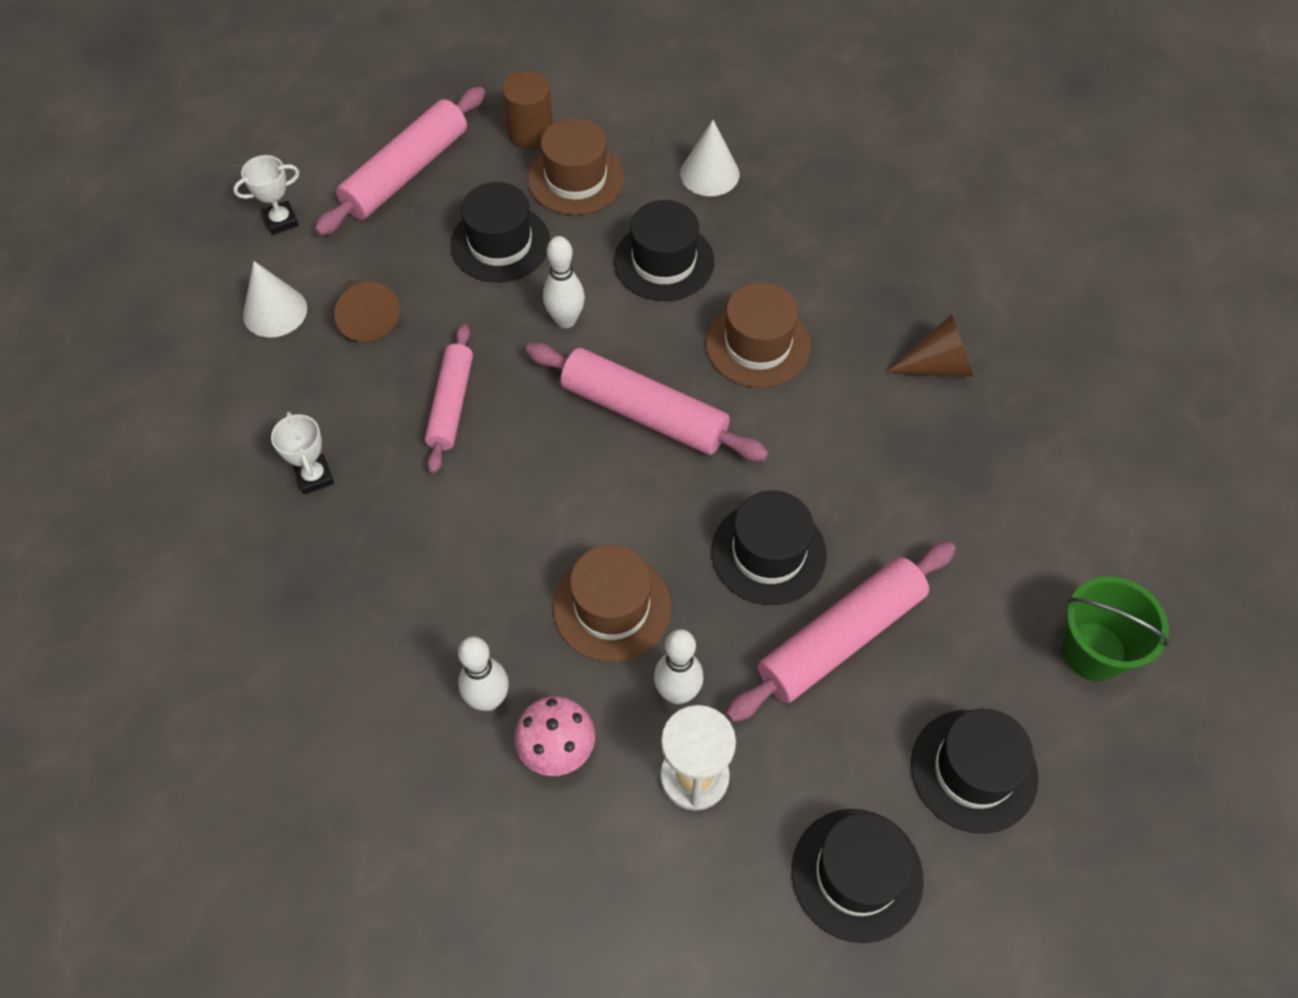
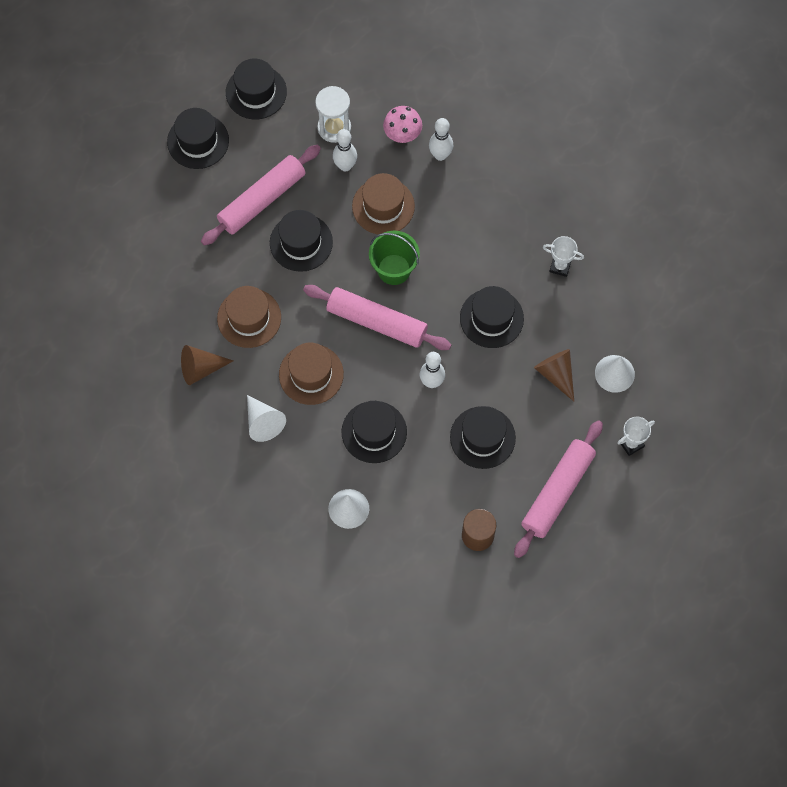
camera: 175 degrees right, 10 degrees up
white trophy [271,412,334,494] -> white trophy turned 45 degrees counterclockwise [543,236,584,277]
pink rolling pin [425,324,473,474] -> black hat [460,286,524,348]
brown hat [528,118,624,215] -> brown hat moved to [217,286,281,348]
green bucket [1062,576,1169,681] -> green bucket moved to [369,231,420,285]
none -> white cone [247,395,286,442]

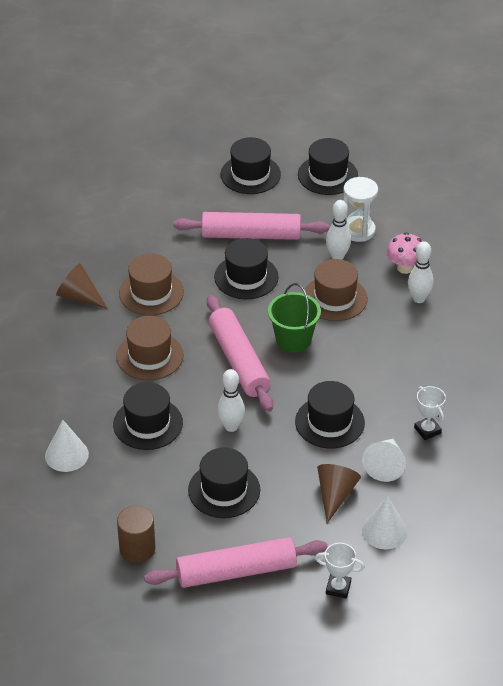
camera: 45 degrees right, 25 degrees down
white cone [247,395,286,442] -> white cone moved to [362,439,406,482]

